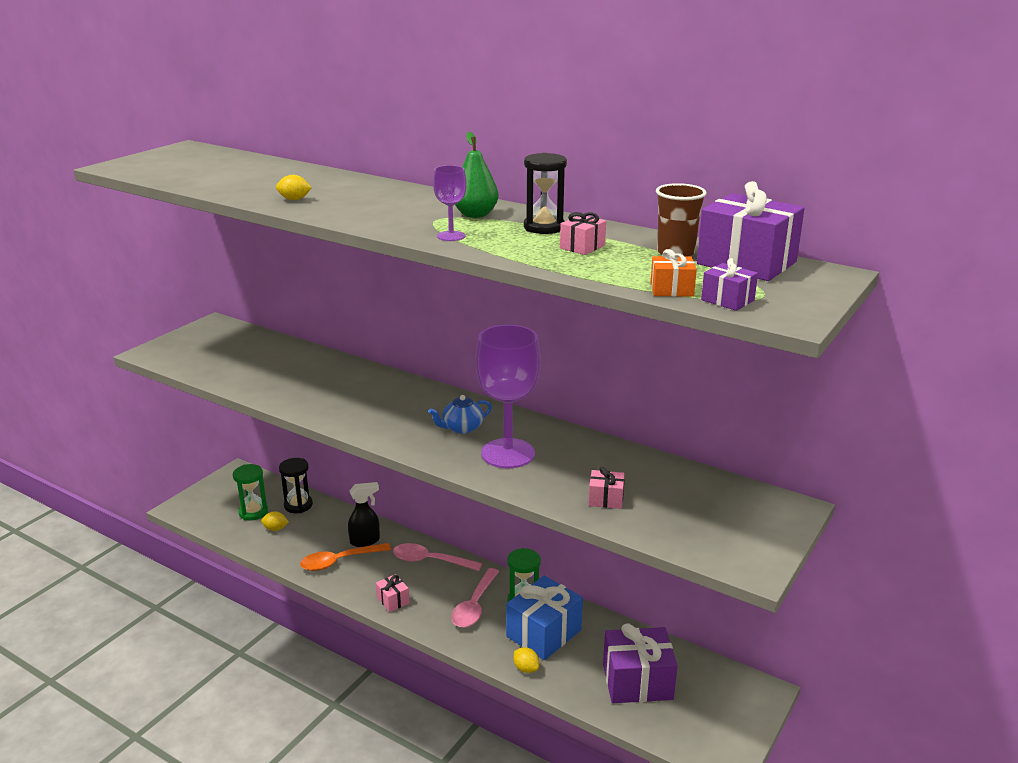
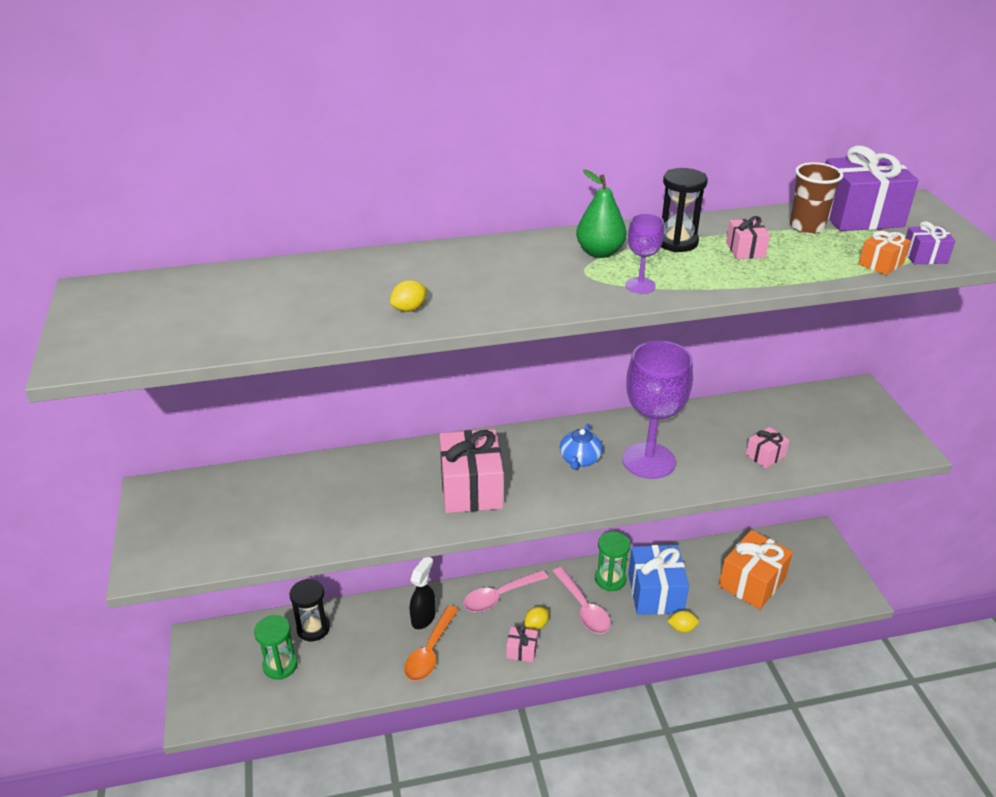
camera: 45 degrees left, 10 degrees up
yellow lemon [261,511,289,531] -> yellow lemon moved to [525,606,549,630]
purple gift [603,623,678,703] -> orange gift [719,530,793,610]
none -> pink gift [439,429,503,513]

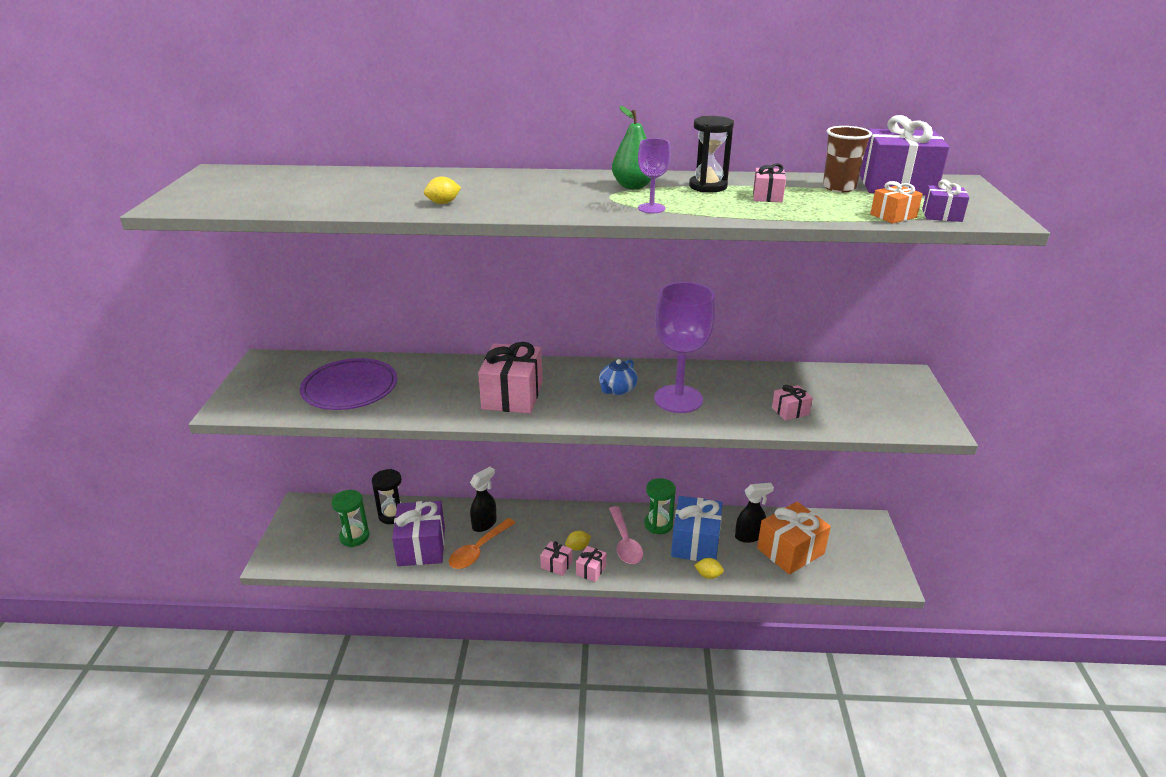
camera: 15 degrees right, 5 degrees down
pink spoon [463,570,548,612] -> none
none -> purple plate [300,358,397,410]
none -> purple gift [392,501,445,566]
none -> pink gift [576,546,606,582]
none -> black spray bottle [735,483,774,543]

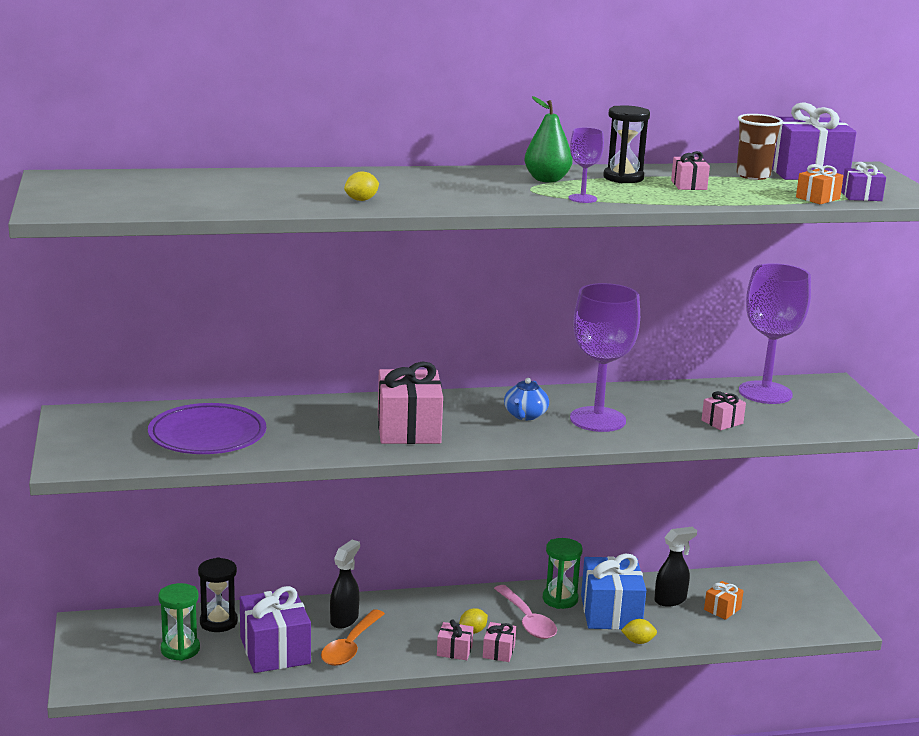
camera: 15 degrees left, 10 degrees down
orange gift [757,502,831,574] -> orange gift [704,581,744,620], size x0.48
none -> purple goblet [739,263,811,404]

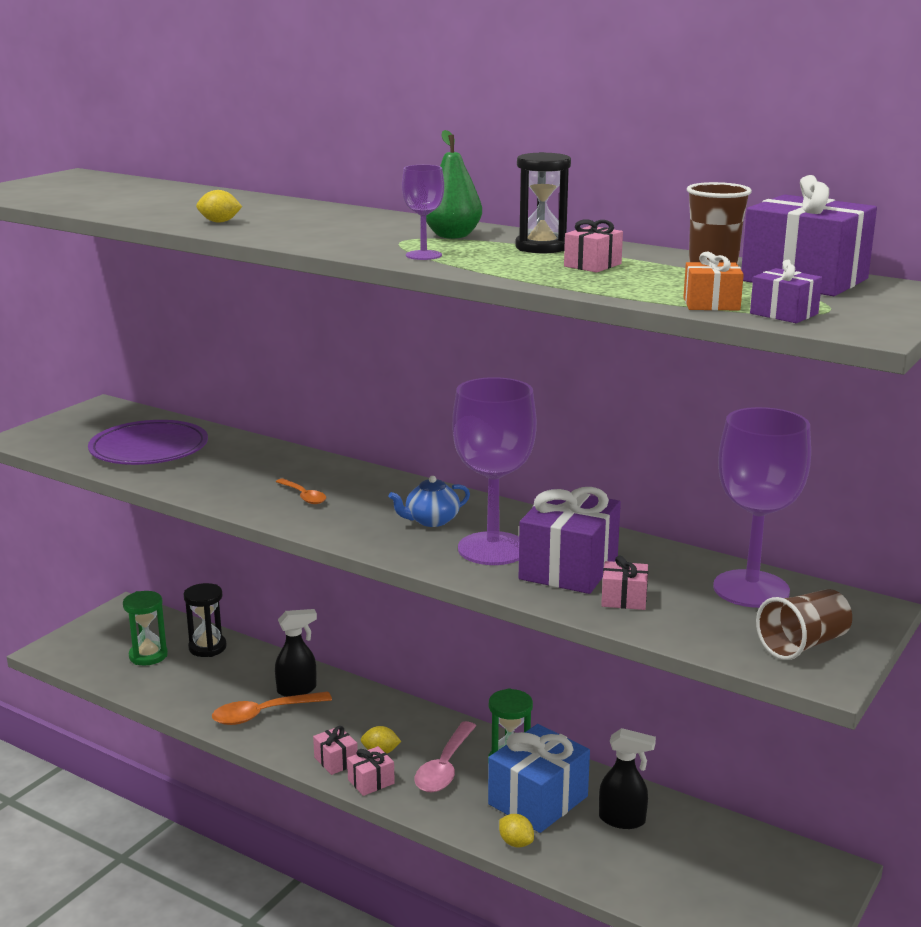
camera: 45 degrees right, 0 degrees up
purple gift [240,586,311,673] -> purple gift moved to [519,487,621,594]
pink gift [378,361,443,444] -> orange spoon [276,478,326,504]
orange gift [704,581,744,620] -> none
none -> brown cup [756,589,852,660]

